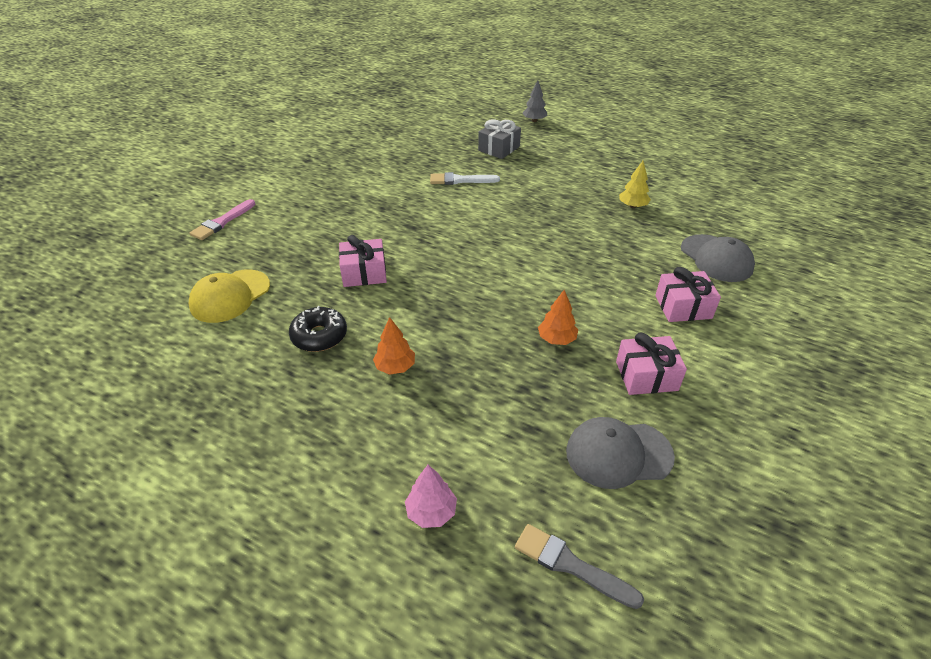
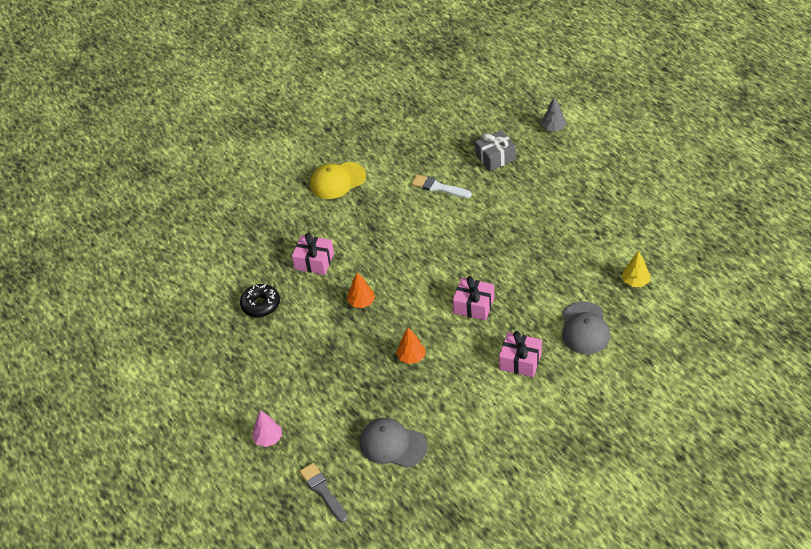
camera: 30 degrees right, 5 degrees up
pink brush [189,199,255,240] -> none
yellow cap [189,269,270,323] -> yellow cap moved to [310,162,366,199]
orange tree [373,317,415,375] -> orange tree moved to [347,273,375,308]
pink gift [616,333,687,395] -> pink gift moved to [452,276,495,321]
yellow tree [619,161,651,208] -> yellow tree moved to [622,251,651,287]

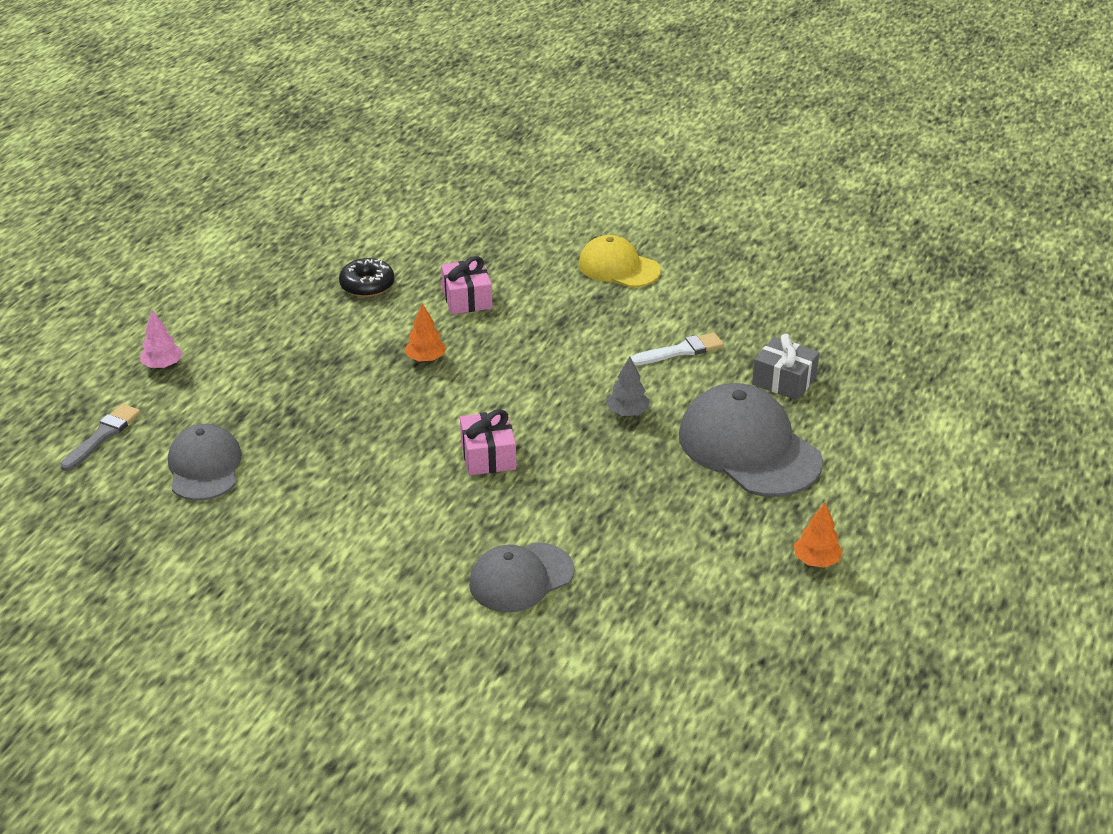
camera: 55 degrees right, 10 degrees down
orange tree [396,328,425,364] -> orange tree moved to [794,502,843,568]
white brush [411,175,472,198] -> white brush turned 75 degrees clockwise [631,332,724,365]
pink gift [499,331,542,377] -> none
grey tree [541,97,567,132] -> grey tree moved to [606,357,649,416]
yellow tree [622,251,651,287] -> none
none -> grey cap [679,383,823,497]

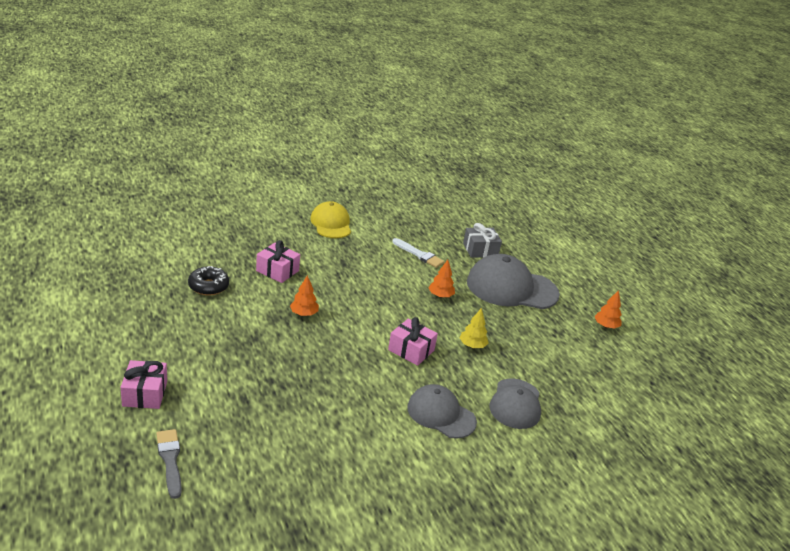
camera: 50 degrees left, 5 degrees down
pink tree [140,310,183,368] -> pink gift [121,360,167,409]
grey cap [168,424,242,500] -> grey cap moved to [407,384,477,439]
yellow cap [578,235,661,288] -> yellow cap turned 90 degrees clockwise [310,201,351,238]
grey tree [606,357,649,416] -> orange tree [428,260,455,298]
white brush [631,332,724,365] -> white brush turned 105 degrees clockwise [392,238,444,268]
none -> yellow tree [460,308,488,348]

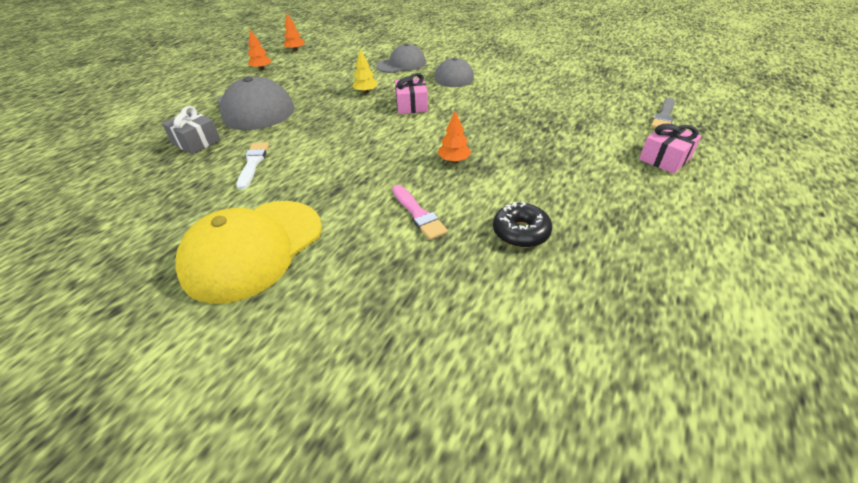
camera: 125 degrees left, 10 degrees up
pink gift [256,240,300,283] -> pink brush [392,185,448,240]
yellow cap [310,201,351,238] -> yellow cap [175,201,322,304], size x1.59
orange tree [428,260,455,298] -> orange tree moved to [283,13,305,51]

